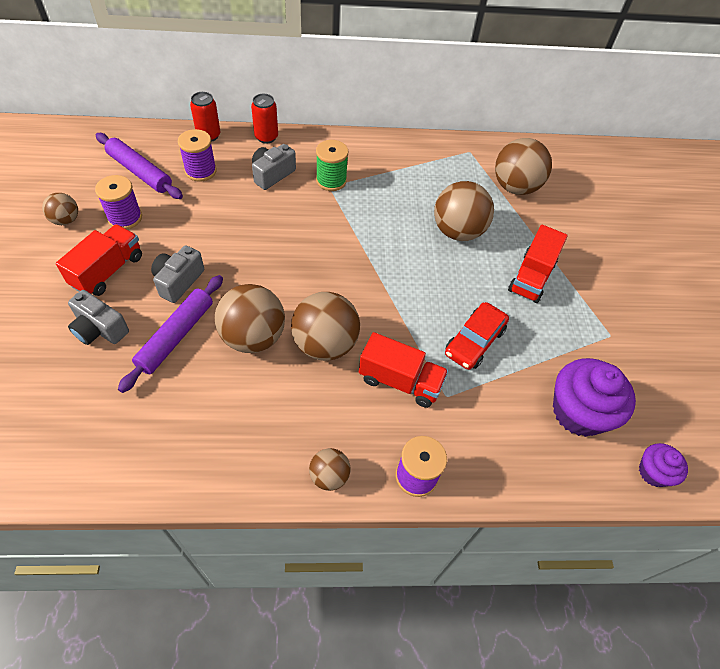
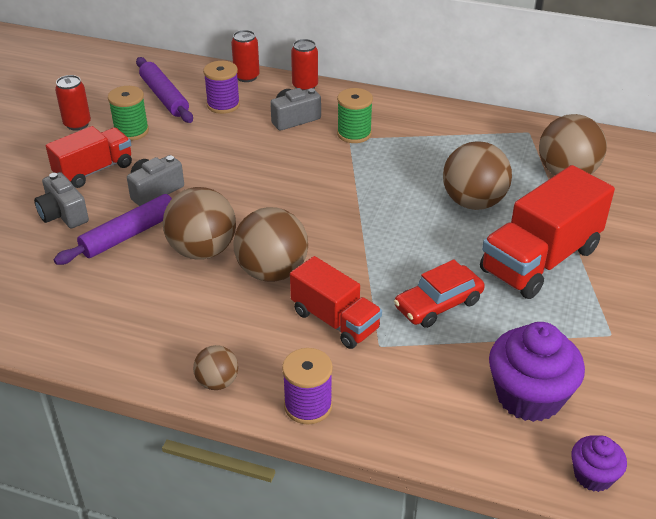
camera: 25 degrees right, 15 degrees down
brown ball [42,193,78,225] -> red can [55,75,91,131]
purple spool [95,175,142,229] -> green spool [108,86,149,141]
red truck [508,225,568,303] -> red truck [480,165,615,299], size x1.58

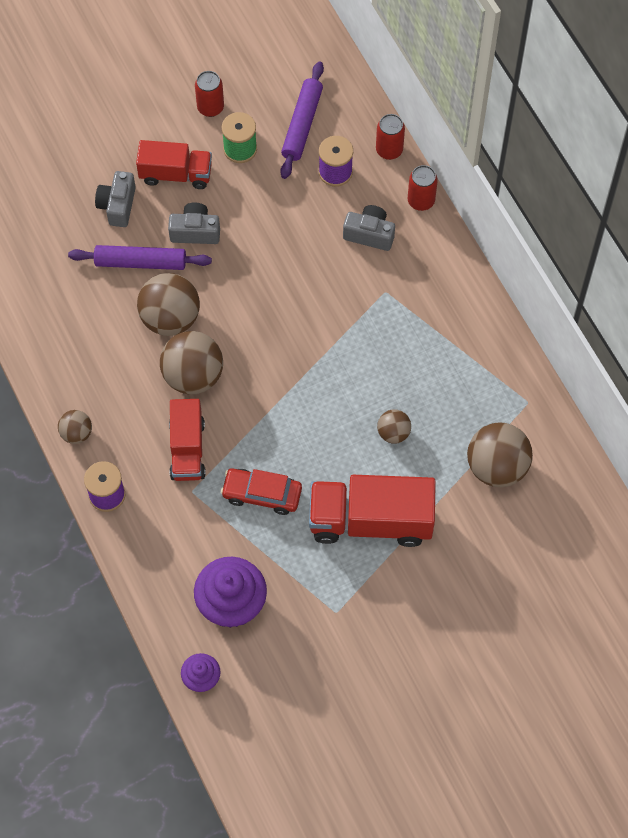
camera: 45 degrees right, 25 degrees up
green spool [337,88,373,143] -> none
brown ball [443,141,512,210] -> brown ball [377,410,411,444], size x0.53

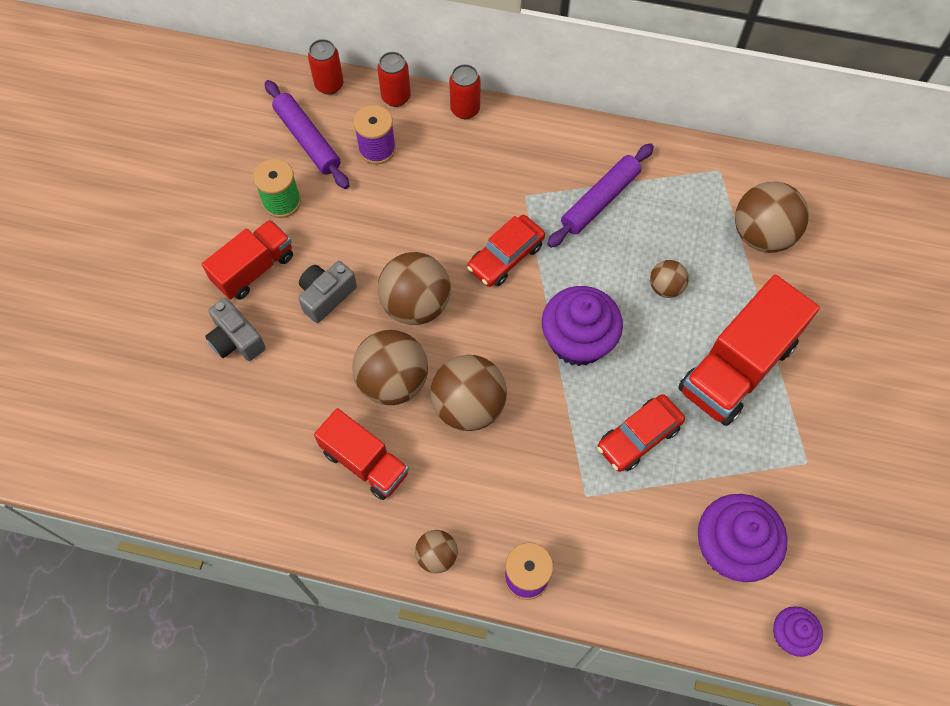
camera: 50 degrees left, 0 degrees up
purple rolling pin [68,245,212,270] -> purple rolling pin moved to [547,143,654,248]
red truck [169,399,206,481] -> red truck moved to [314,408,409,500]
red can [195,71,224,117] -> red can moved to [308,39,344,95]
grey camera [343,205,395,251] -> none
none -> brown ball [378,252,451,325]
none -> red car [467,215,545,287]
none -> purple cupcake [542,286,623,366]

